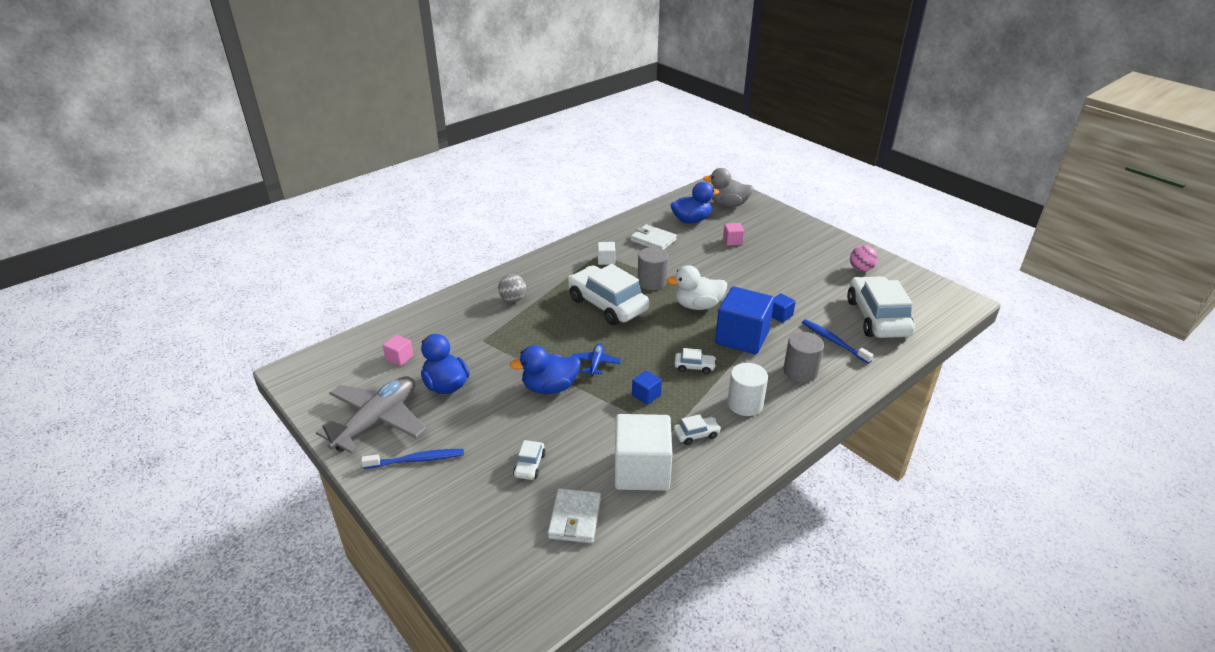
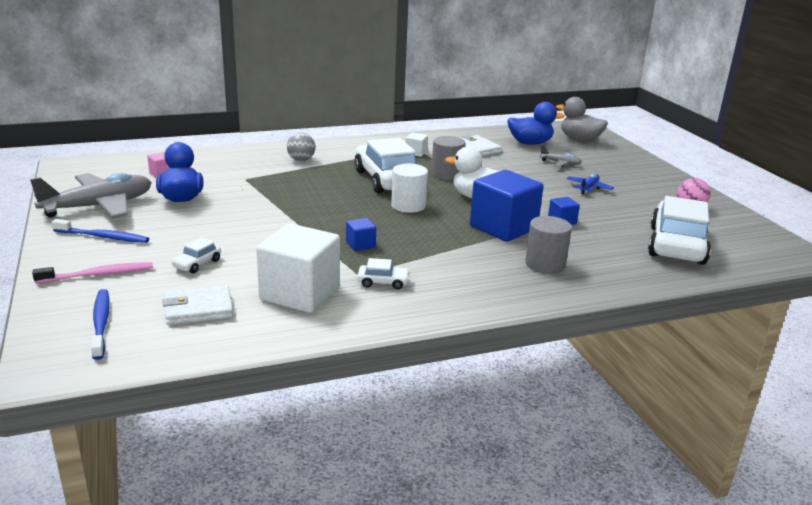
camera: 20 degrees right, 10 degrees down
blue duck [509,345,580,394] -> none
white wallet [548,488,601,543] -> white wallet turned 45 degrees clockwise [163,285,233,325]
blue plane [572,343,621,376] -> blue plane moved to [566,173,614,194]
white car [675,348,716,374] -> none
pink cube [723,223,744,246] -> grey plane [540,145,582,167]
white cylinder [727,363,768,416] -> white cylinder moved to [391,164,428,213]
blue toothbrush [802,319,874,364] -> blue toothbrush moved to [91,289,109,360]
none -> pink toothbrush [32,262,153,283]

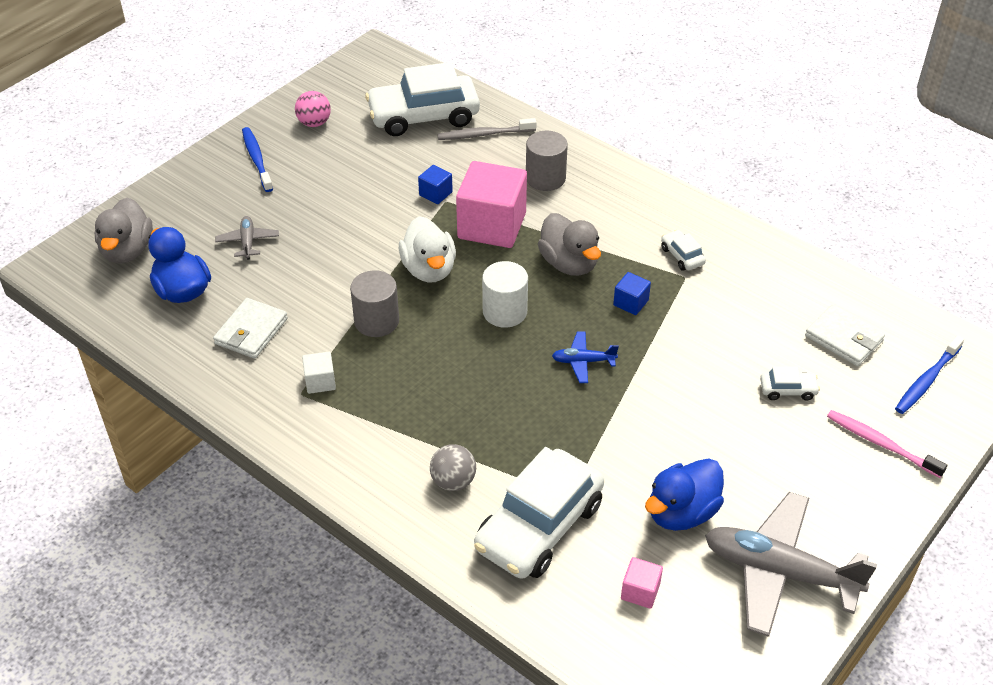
camera: 120 degrees left, 20 degrees up
blue toothbrush [52,219,149,243] -> blue toothbrush moved to [242,127,273,192]
white cube [256,223,340,313] -> none
white car [354,138,416,193] -> white car moved to [474,447,604,579]
blue cube [470,170,544,242] -> pink cube [456,161,527,248]
blue plane [566,173,614,194] -> blue plane moved to [552,331,619,383]
none -> grey toothbrush [437,118,537,140]
none -> grey duck [538,213,601,276]

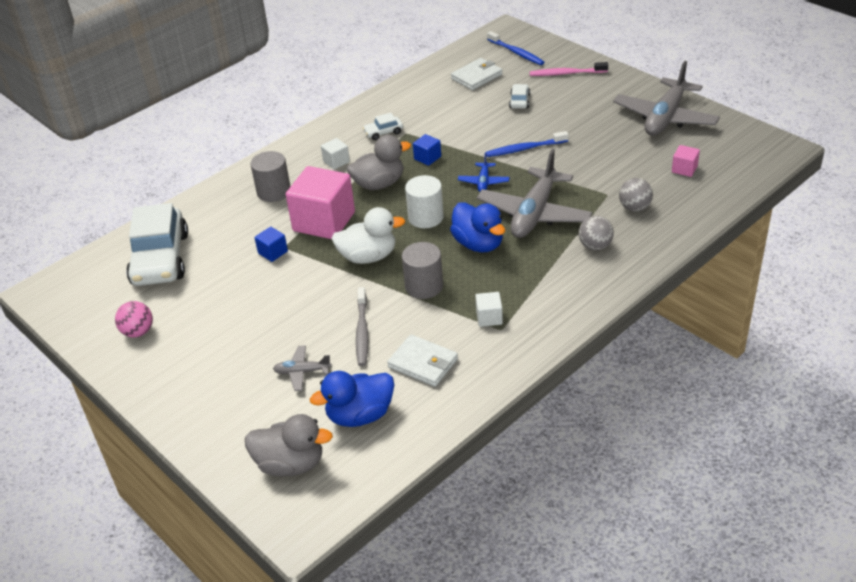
camera: 80 degrees left, 5 degrees down
blue toothbrush [242,127,273,192] -> blue toothbrush moved to [485,131,568,157]
grey toothbrush [437,118,537,140] -> grey toothbrush moved to [356,287,368,366]
white car [474,447,604,579] -> grey ball [619,178,653,212]
blue duck [645,458,724,531] -> blue duck moved to [450,202,505,252]
pink toothbrush [827,410,947,478] -> pink toothbrush turned 45 degrees clockwise [530,62,608,76]
none -> white cube [321,138,350,169]
none -> grey plane [477,149,593,238]

